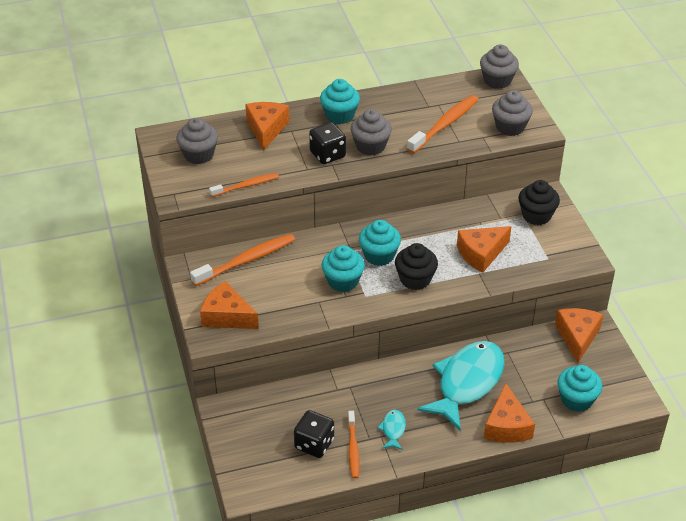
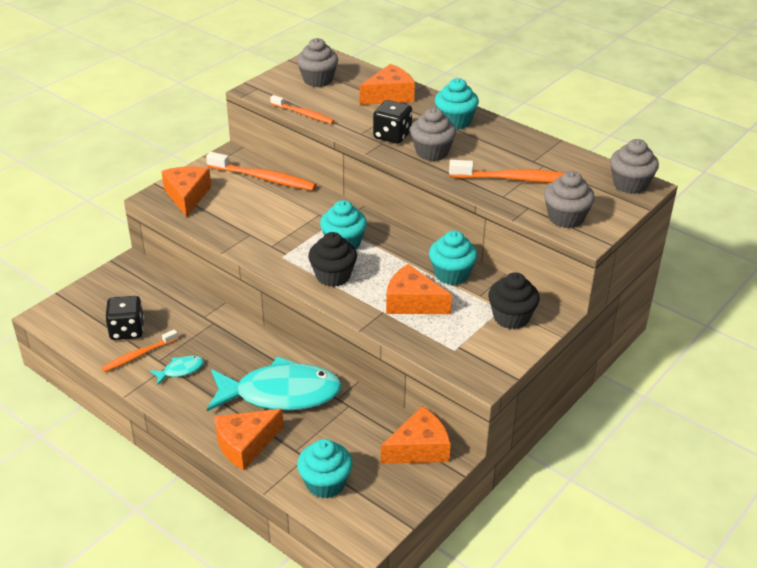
camera: 55 degrees right, 5 degrees down
turquoise cupcake [321,245,365,292] -> turquoise cupcake moved to [429,230,478,285]

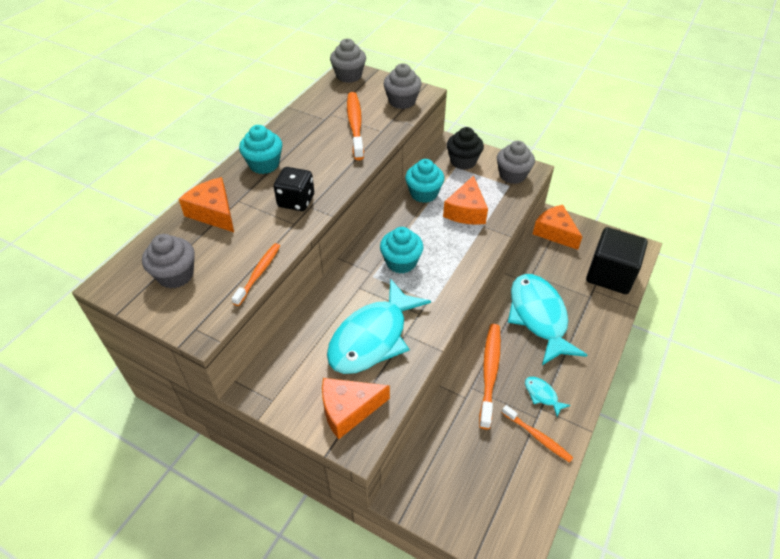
camera: 100 degrees left, 10 degrees up
black dice [105,296,144,340] -> none
orange toothbrush [206,152,317,191] -> orange toothbrush moved to [479,324,501,429]
orange cheese [214,409,284,471] -> none
turquoise cupcake [297,439,353,498] -> black cube [586,227,648,294]
black cupcake [308,232,357,287] -> none
grey cupcake [410,108,456,161] -> grey cupcake moved to [497,141,535,184]
none -> turquoise fish [327,278,431,374]

